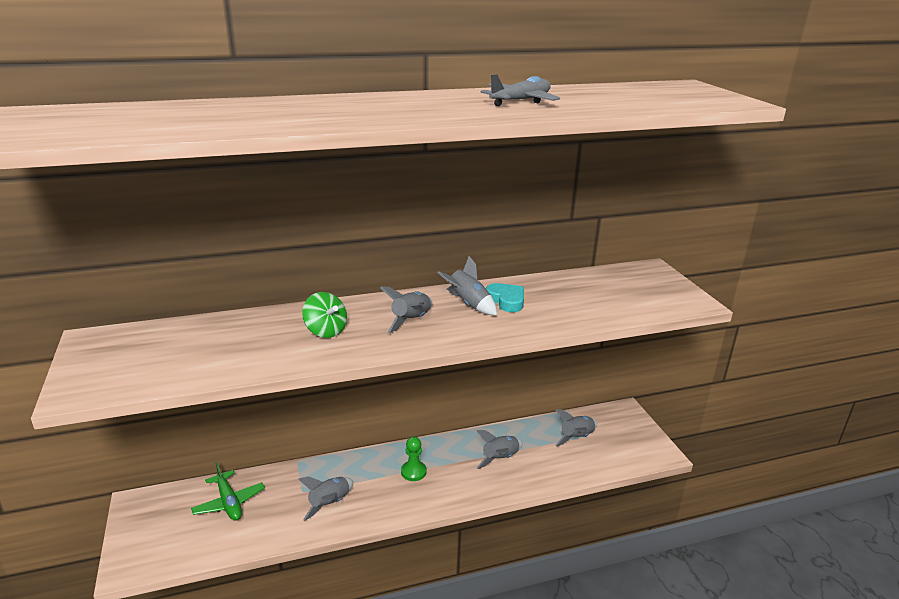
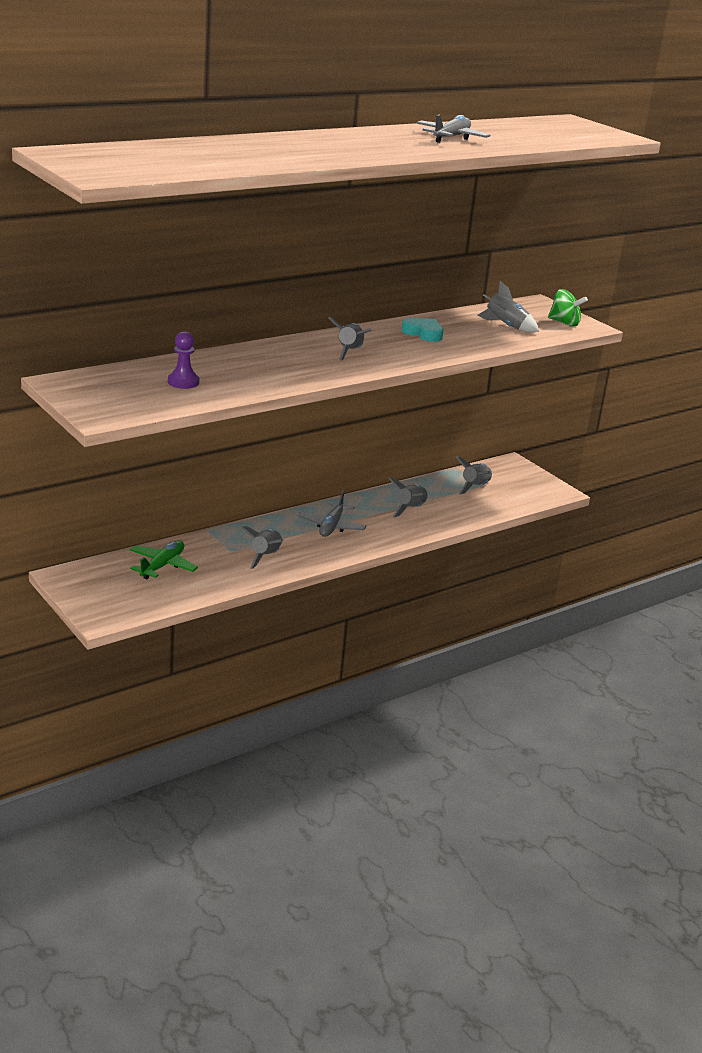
camera: 20 degrees left, 0 degrees up
green plane [191,462,265,521] -> green plane turned 105 degrees counterclockwise [130,540,198,579]
green spinning top [302,292,347,338] -> green spinning top moved to [548,289,588,327]
green pawn [401,437,427,481] -> grey plane [298,490,367,537]
grey rocket [438,256,497,315] -> grey rocket moved to [478,281,539,332]
none -> purple pawn [168,331,199,389]

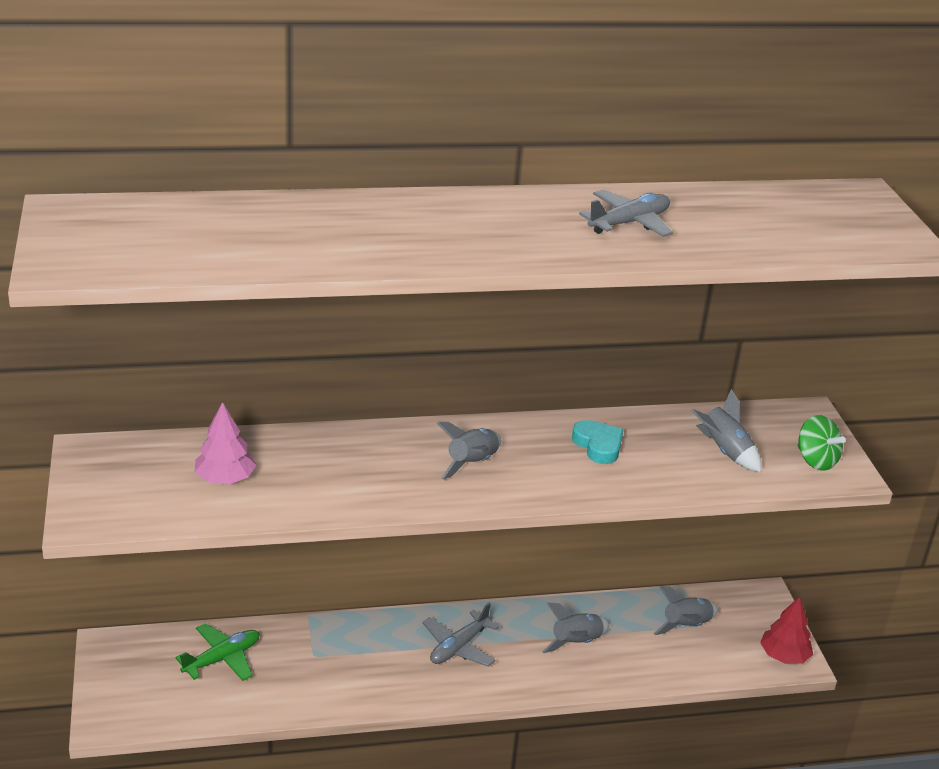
camera: 25 degrees right, 5 degrees up
purple pawn [168,331,199,389] -> pink tree [195,402,256,484]
grey rocket [241,526,283,569] -> none
none -> red tree [760,597,813,664]

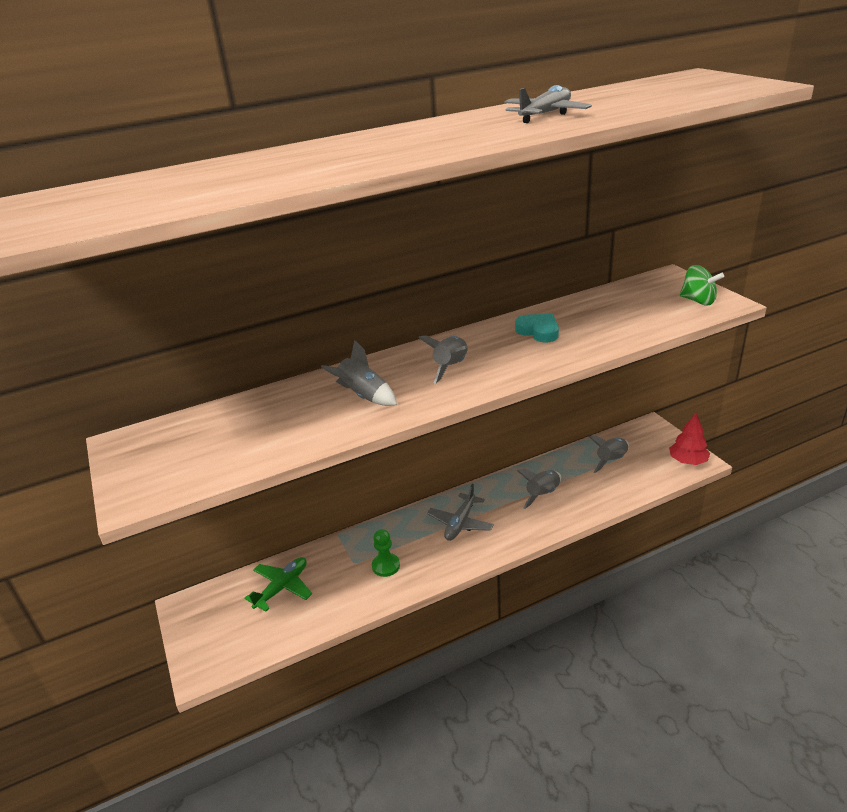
camera: 10 degrees left, 0 degrees up
pink tree [195,402,256,484] -> none
grey rocket [691,389,761,472] -> grey rocket moved to [321,340,397,406]
none -> green pawn [372,529,400,577]

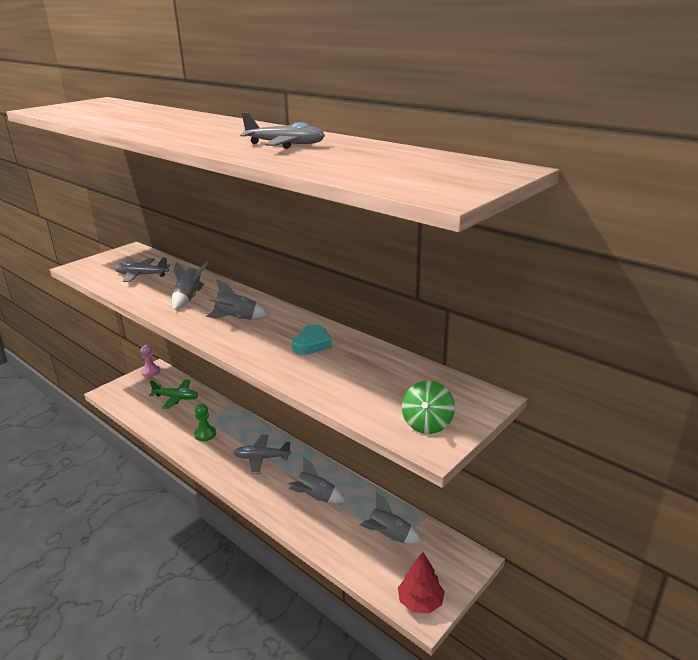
camera: 65 degrees right, 5 degrees down
none -> grey plane [114,258,171,282]
none -> pink pawn [141,345,160,377]

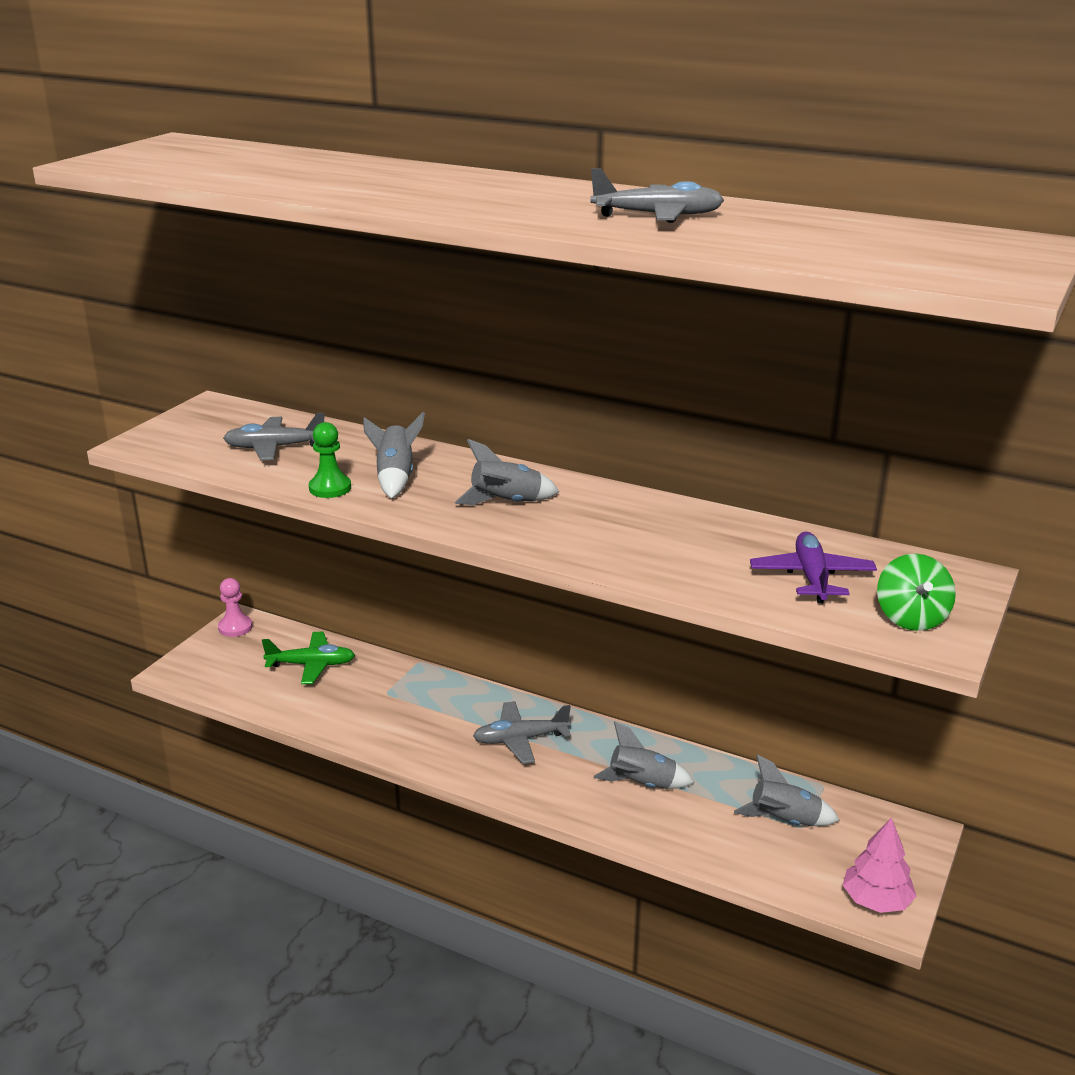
camera: 15 degrees left, 0 degrees up
green pawn [194,404,216,441] -> green pawn moved to [309,422,351,498]
turquoise heart [292,324,332,355] -> none
red tree [398,552,445,613] -> pink tree [843,817,916,913]
none -> purple plane [750,532,877,604]

